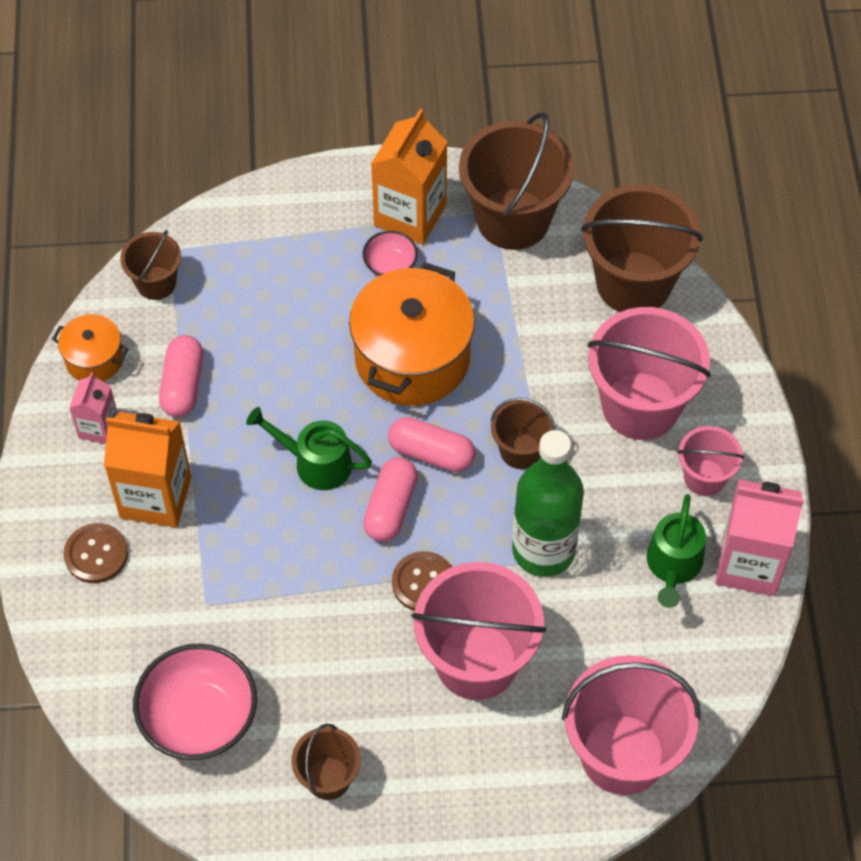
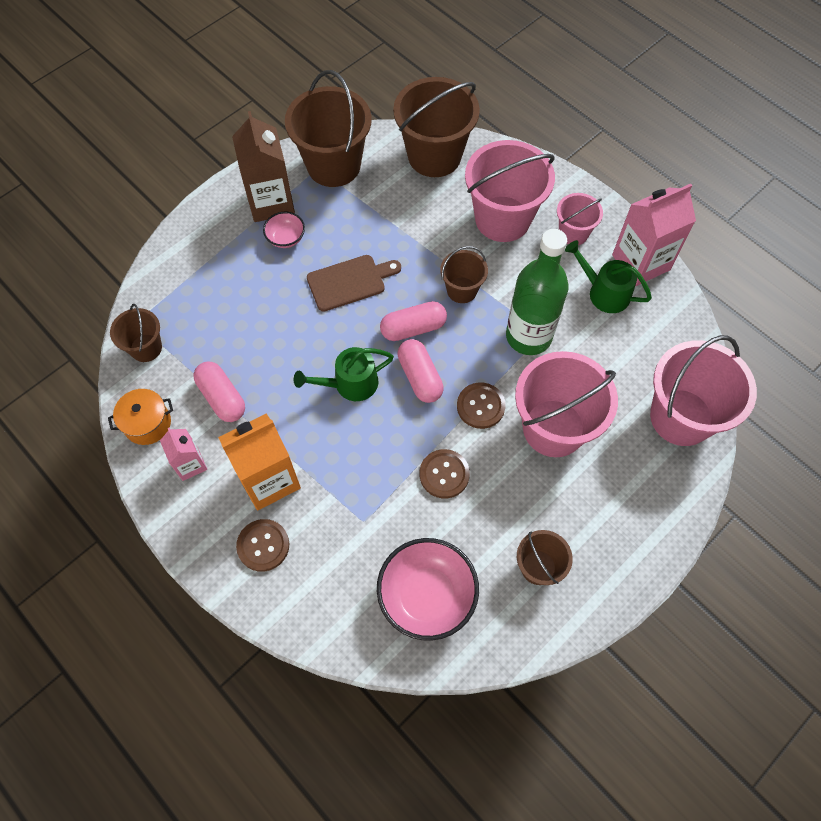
camera: 40 degrees left, 5 degrees up
orange pot [349,262,475,406] -> brown cutting board [307,255,401,312]
orange carton [371,109,447,245] -> brown carton [232,111,295,222]
green watering can [647,494,706,608] -> green watering can turned 150 degrees clockwise [565,240,652,313]
none -> brown button [420,449,470,498]

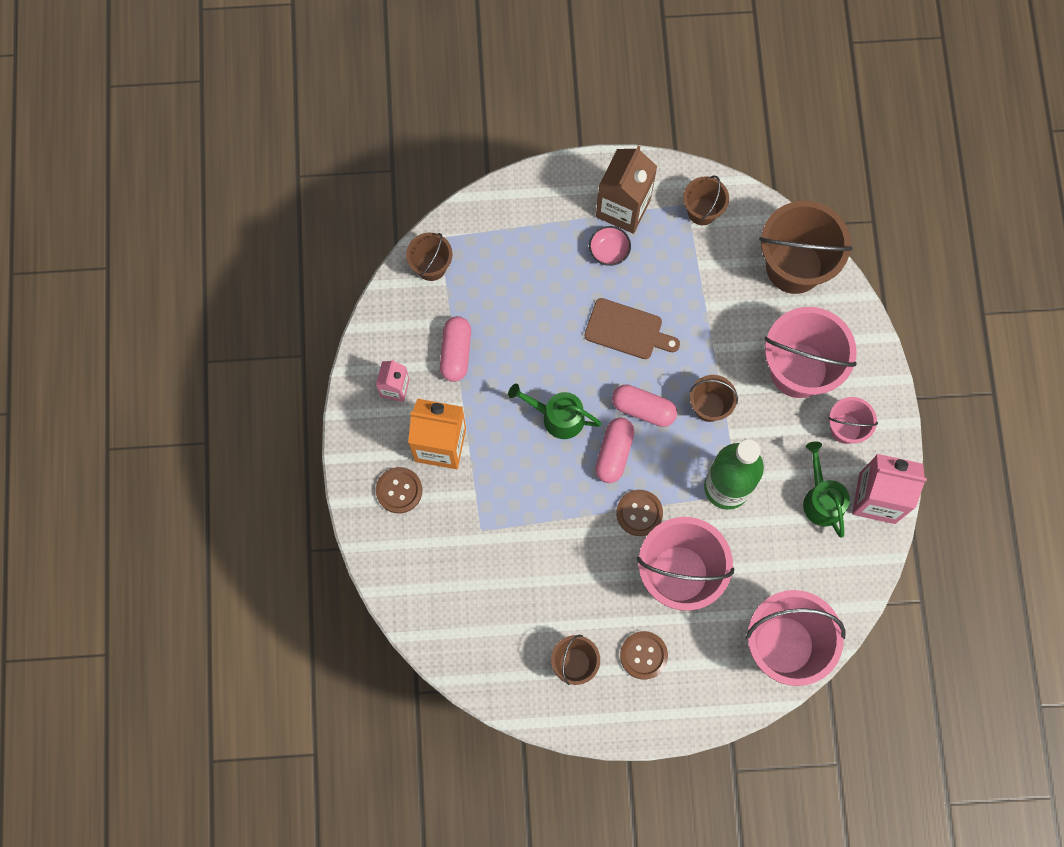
camera: 40 degrees right, 10 degrees up
orange pot [108,389,173,445] -> none
brown bucket [285,70,372,187] -> brown bucket [683,175,729,225], size x0.53
pink bowl [377,538,479,641] -> none
brown button [420,449,470,498] -> brown button moved to [620,631,668,679]

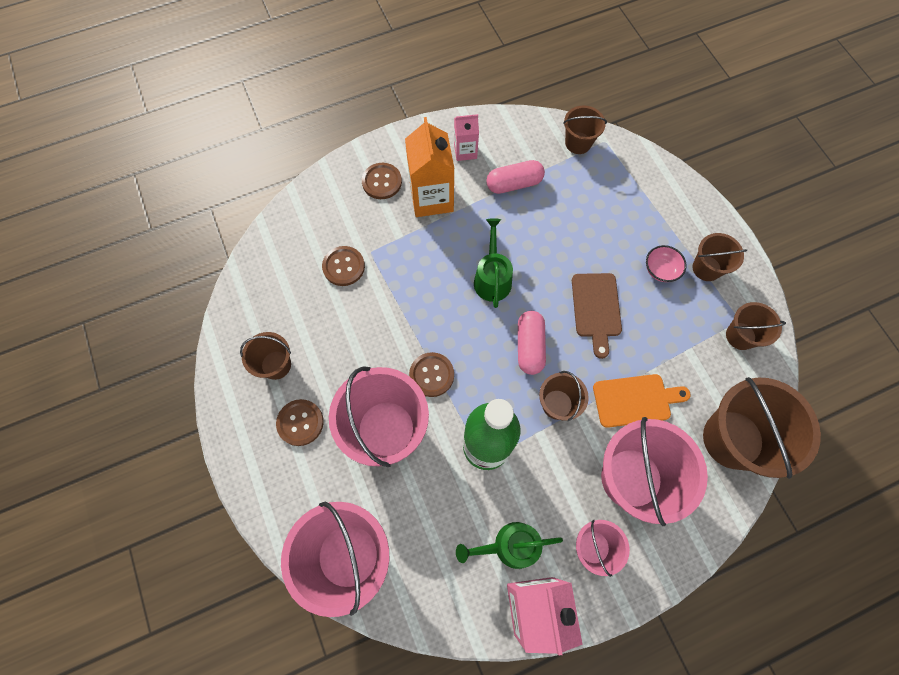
camera: 70 degrees right, 5 degrees down
pink capsule [595,418,635,483] -> none
brown carton [596,146,658,234] -> brown bucket [692,233,747,281]
green watering can [803,441,850,538] -> green watering can turned 150 degrees counterclockwise [456,522,563,569]
none -> brown button [322,246,365,286]
none -> orange cutting board [593,374,691,428]

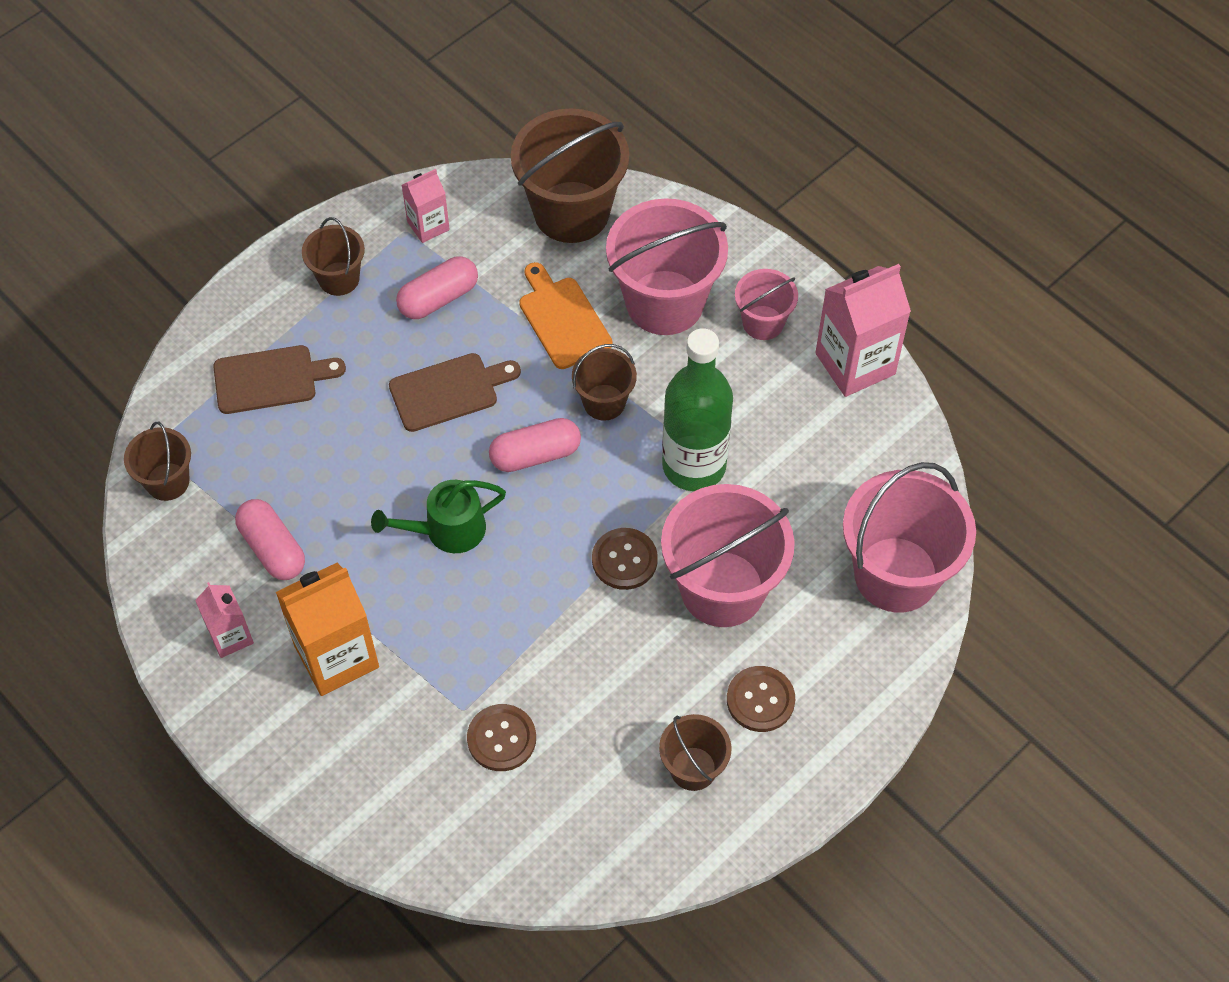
camera: 110 degrees left, 10 degrees down
brown button [362,163,402,199] -> none
green watering can [456,522,563,569] -> none
pink bowl [646,245,687,282] -> none
brown bucket [726,302,786,350] -> pink carton [402,169,450,243]
none -> brown cutting board [213,345,346,414]
none -> pink capsule [396,256,478,319]

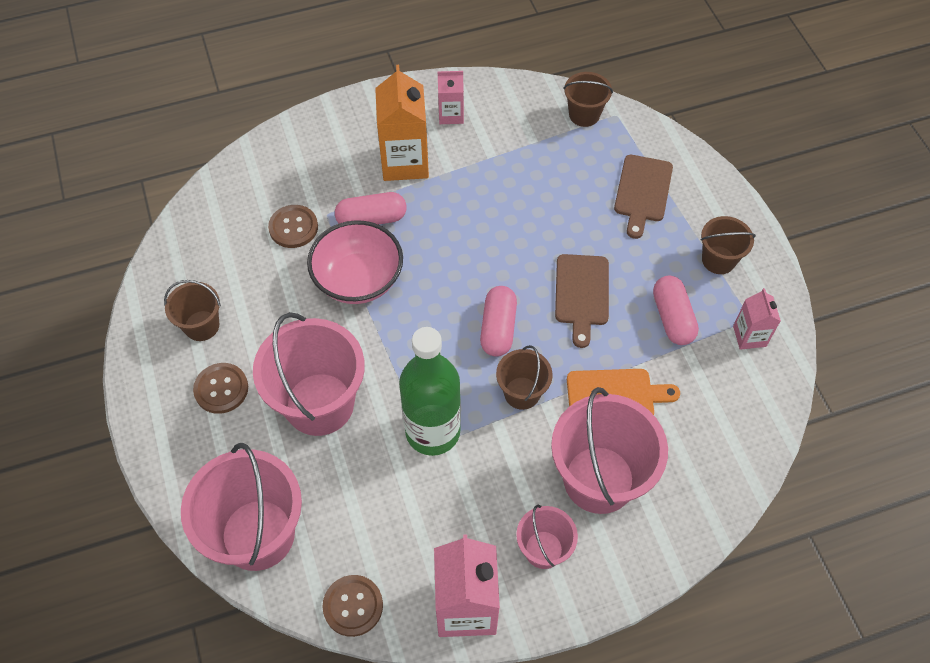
camera: 115 degrees right, 0 degrees up
pink capsule [235,499,305,580] -> pink capsule moved to [335,192,407,225]
green watering can [371,480,506,553] -> none
brown bucket [511,108,629,243] -> none
brown button [592,528,658,590] -> brown button moved to [322,575,383,637]
none -> pink bowl [307,220,403,304]

